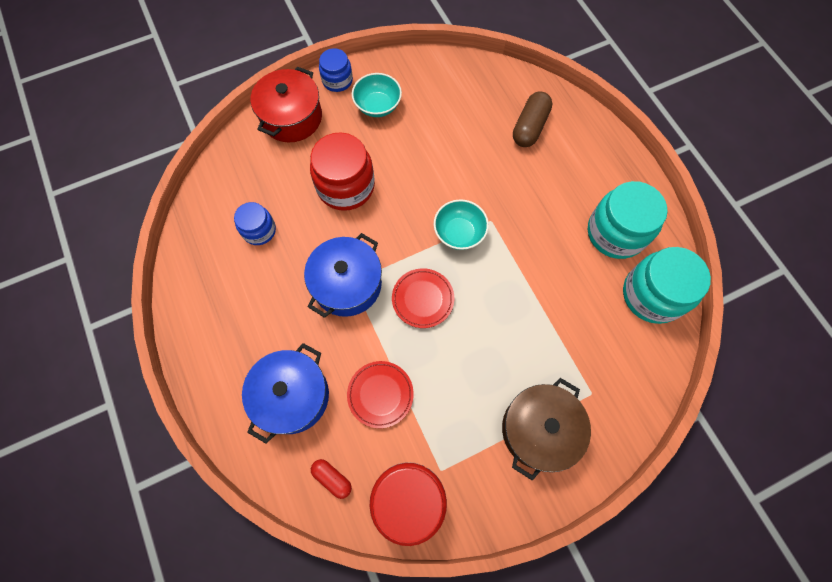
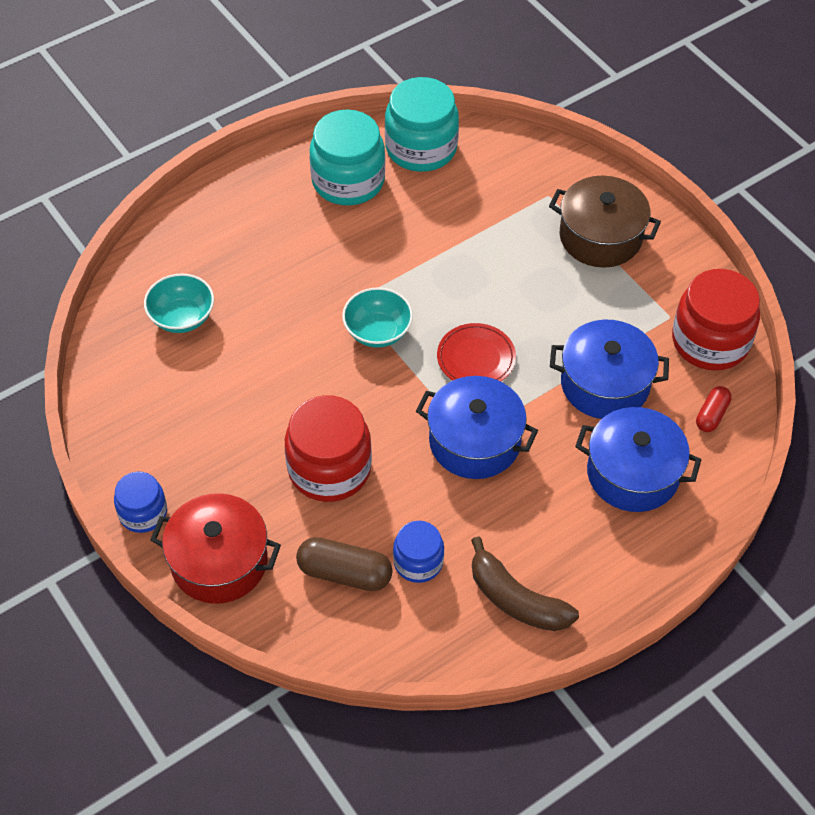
camera: 100 degrees left, 15 degrees down
red plate [347,361,414,428] -> blue pot [550,320,669,419]
turquoise bowl [352,73,402,117] -> turquoise bowl moved to [144,274,214,333]
brown capsule [513,92,552,147] -> brown capsule moved to [296,537,393,591]
none -> brown banana [471,537,579,631]

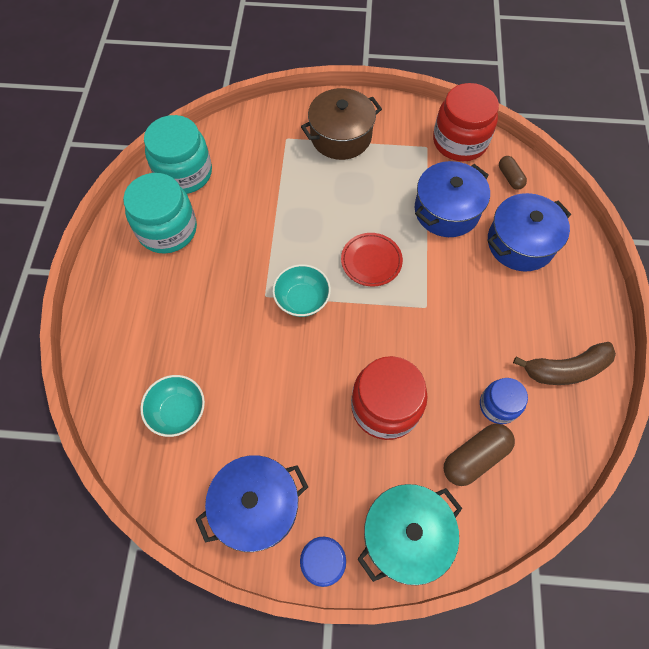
camera: 50 degrees left, 10 degrees up
red pot [150,493,281,604] -> turquoise pot [357,484,462,585]
blue pot [416,376,538,479] -> blue pot moved to [196,455,308,552]
red capsule [696,386,732,432] -> brown capsule [499,156,527,190]

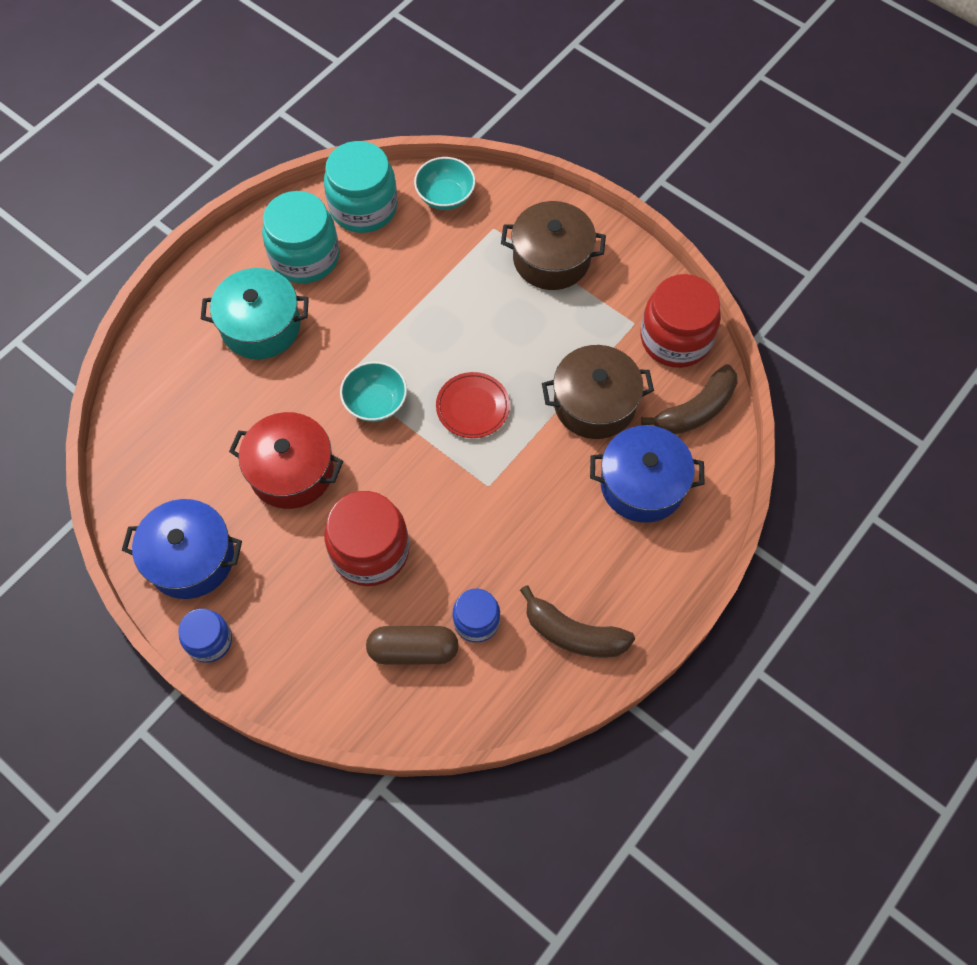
camera: 35 degrees right, 0 degrees up
turquoise bowl [140,375,205,437] -> turquoise bowl moved to [414,157,475,210]
turquoise pot [357,484,462,585] -> turquoise pot moved to [201,268,309,359]
blue pot [415,161,490,237] -> brown pot [542,345,654,439]
brown capsule [499,156,527,190] -> brown banana [641,364,738,434]
none -> red pot [229,412,343,509]

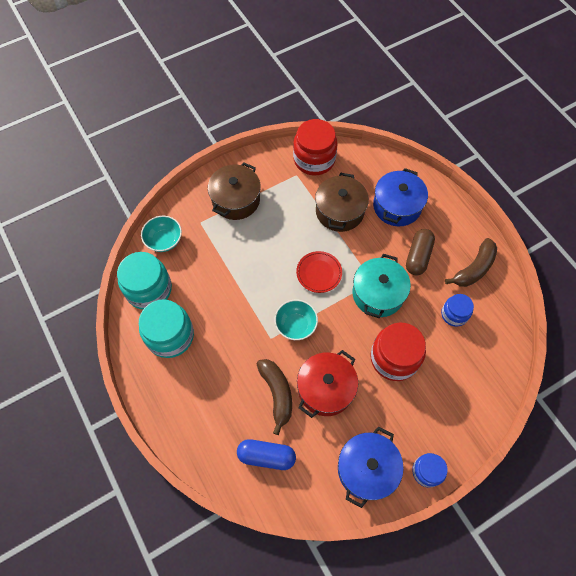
camera: 70 degrees left, 0 degrees up
turquoise pot [201,268,309,359] -> turquoise pot moved to [352,254,411,318]
brown capsule [366,626,459,664] -> brown capsule moved to [406,229,435,275]
brown banana [641,364,738,434] -> brown banana moved to [257,359,292,435]
none -> blue capsule [237,439,296,470]

